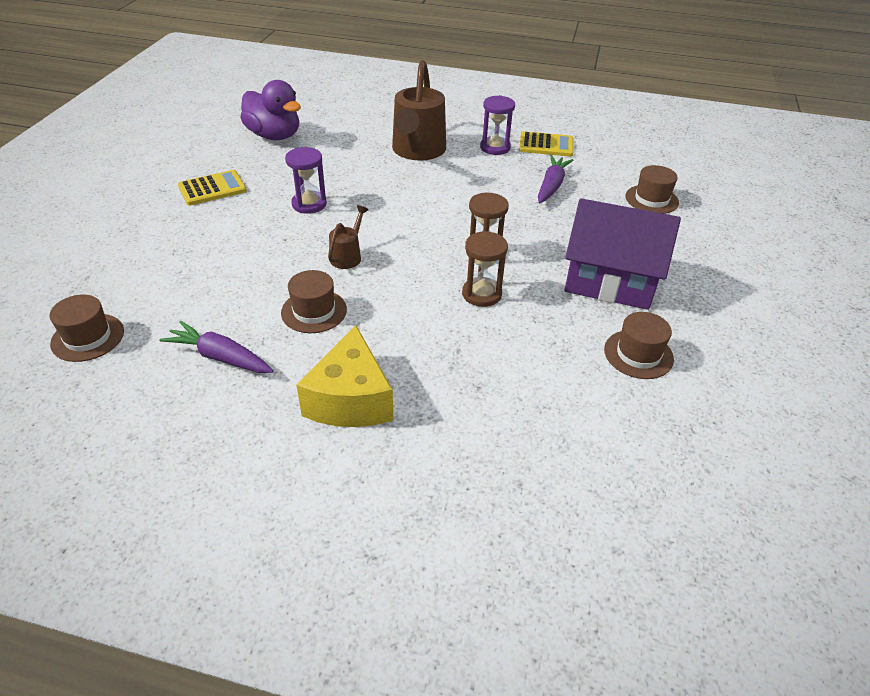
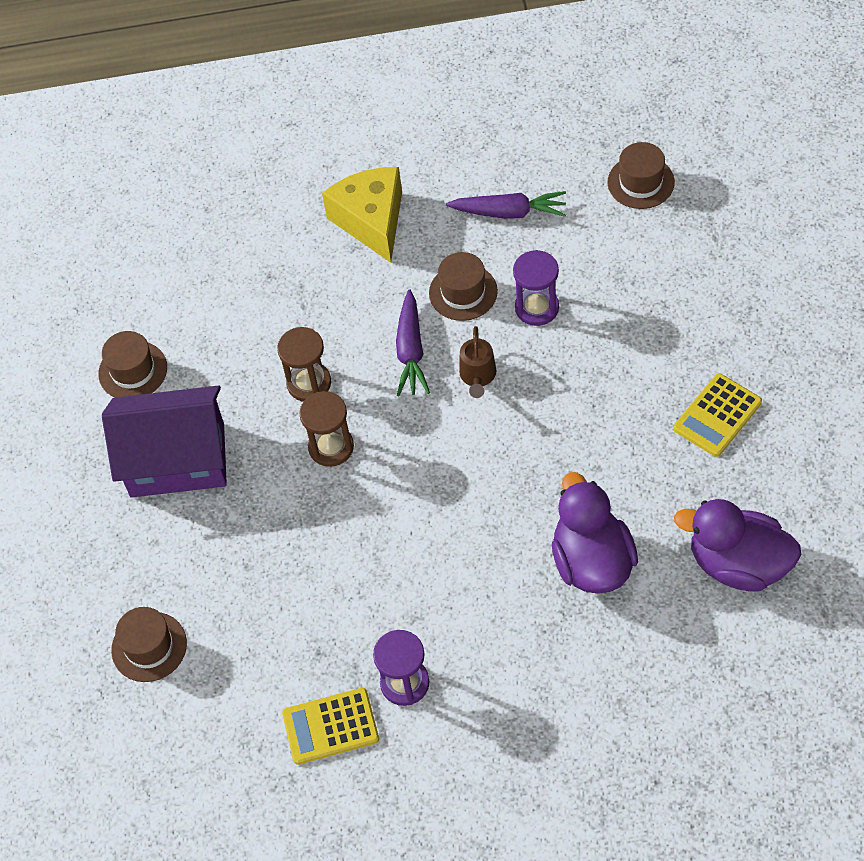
camera: 165 degrees right, 15 degrees up
purple hourglass [285,147,327,214] -> purple hourglass moved to [513,250,559,326]
brown watering can [392,60,446,161] -> none
purple carrot [538,155,573,203] -> purple carrot moved to [396,289,430,396]
none -> purple duck [552,472,638,594]

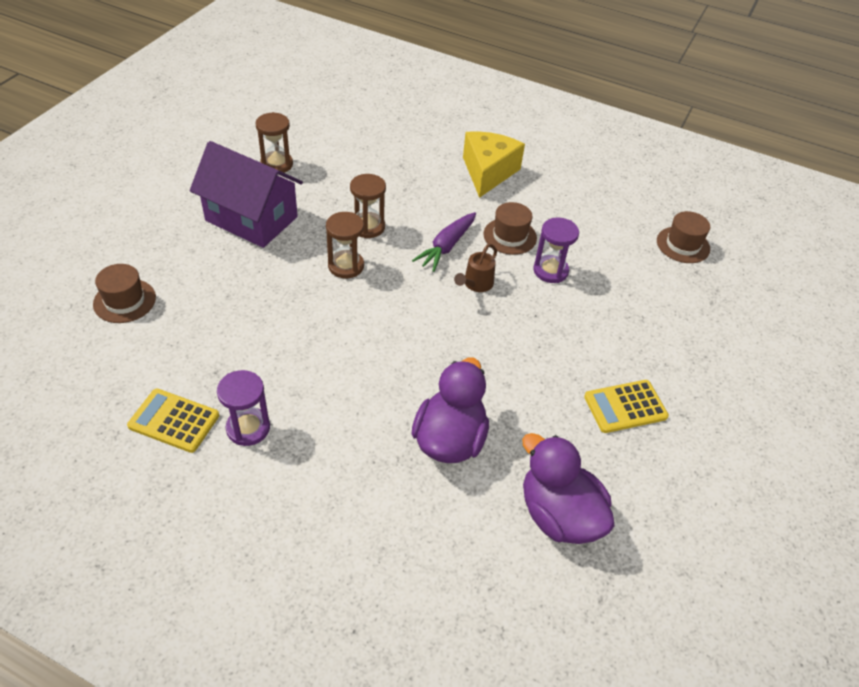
camera: 25 degrees right, 10 degrees down
brown hat [98,331,167,398] -> brown hourglass [255,112,293,173]
purple carrot [446,191,566,219] -> none

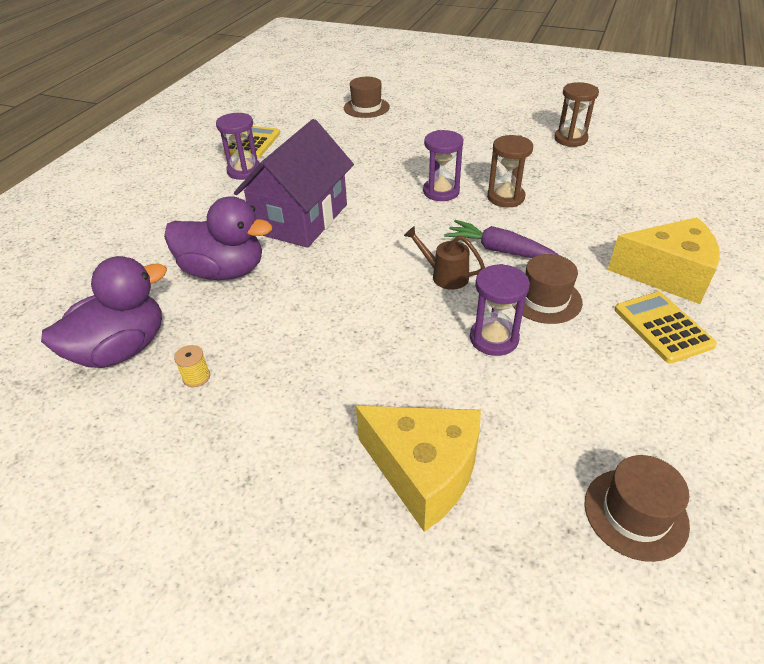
camera: 90 degrees right, 5 degrees down
purple house [190,141,303,248] -> purple house moved to [234,119,354,248]
brown hourglass [326,212,364,278] -> purple hourglass [423,130,463,201]
yellow calculator [584,380,669,433] -> yellow calculator moved to [615,292,717,364]
none -> yellow spool [174,345,210,387]
none -> yellow cheese [356,406,481,532]

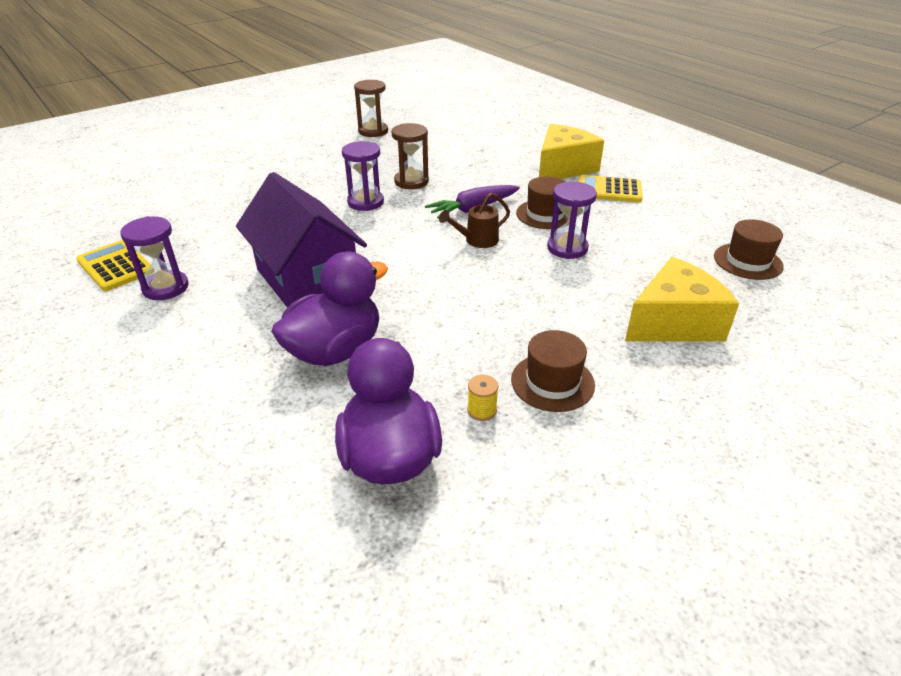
camera: 60 degrees left, 5 degrees down
brown hat [344,77,390,118] -> brown hat moved to [511,330,595,412]

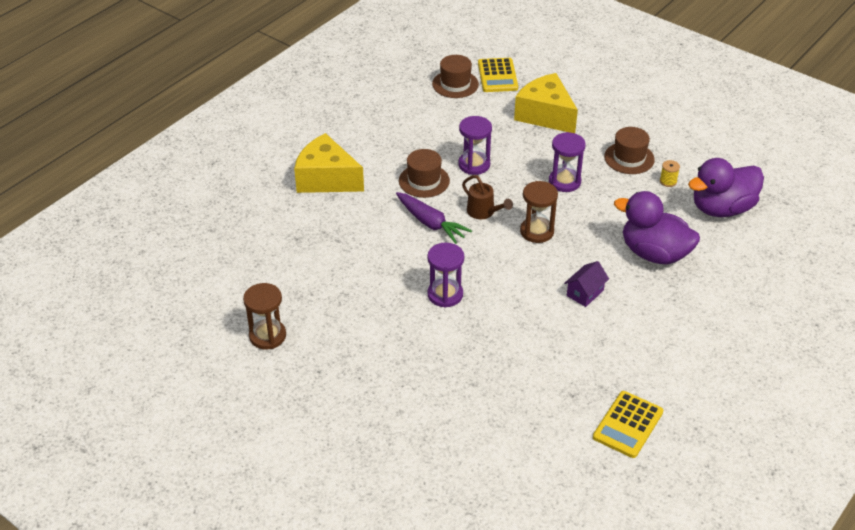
camera: 105 degrees left, 5 degrees up
purple hourglass [120,216,189,300] -> purple hourglass moved to [549,132,586,192]
purple house [236,172,367,308] -> purple house [564,261,609,307], size x0.41
brown hourglass [392,123,429,189] -> brown hourglass moved to [520,181,558,243]
yellow calculator [579,175,643,203] -> yellow calculator moved to [478,58,518,92]

